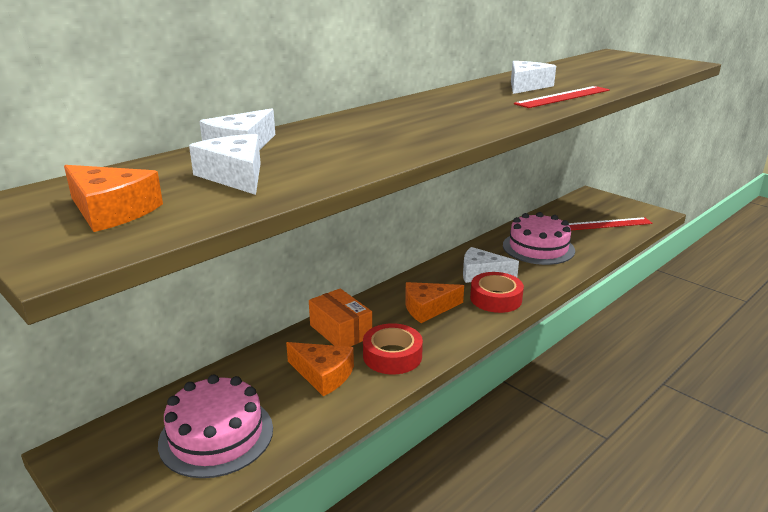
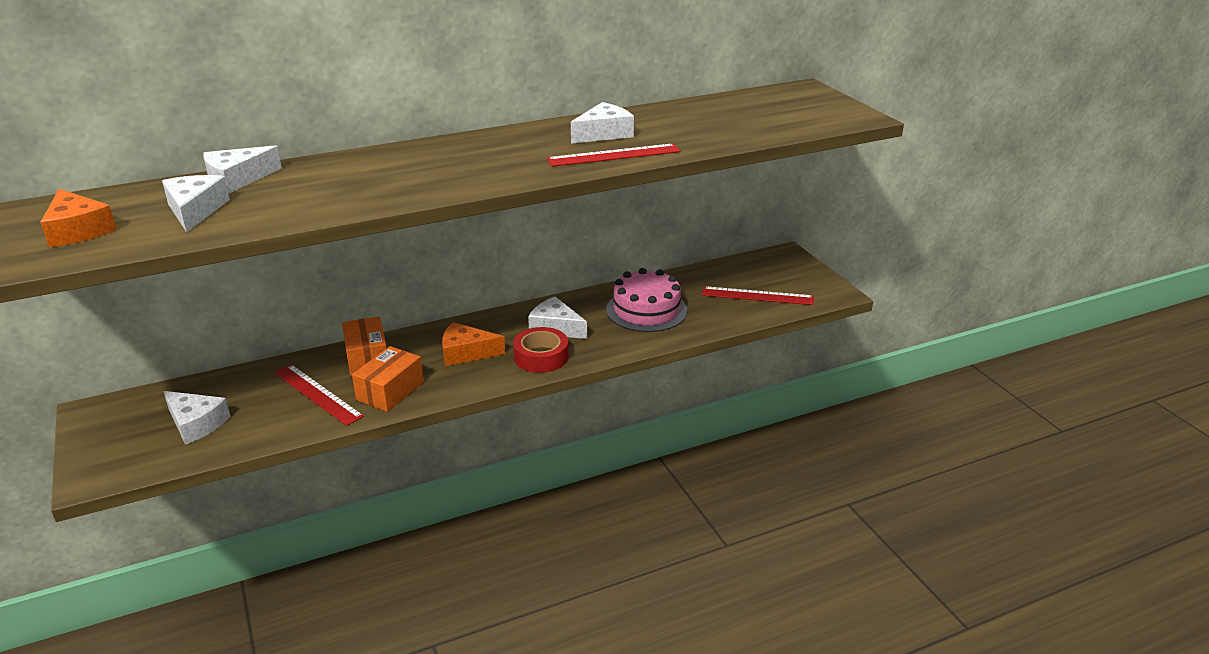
camera: 20 degrees right, 5 degrees up
pink cake [158,374,273,478] -> white cheese [163,391,231,445]
orange cheese [286,342,354,396] -> red ruler [274,364,364,426]
red tape [363,323,423,374] -> orange box [352,346,424,412]

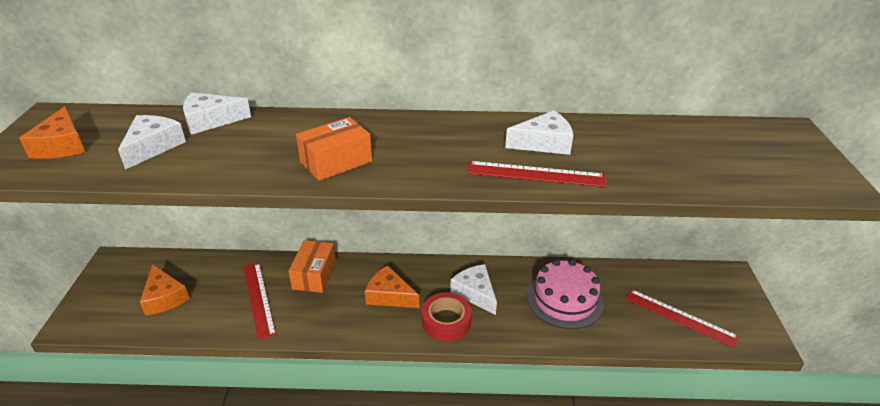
camera: 25 degrees right, 5 degrees up
white cheese [163,391,231,445] -> orange cheese [140,264,190,315]
orange box [352,346,424,412] -> orange box moved to [296,117,372,181]

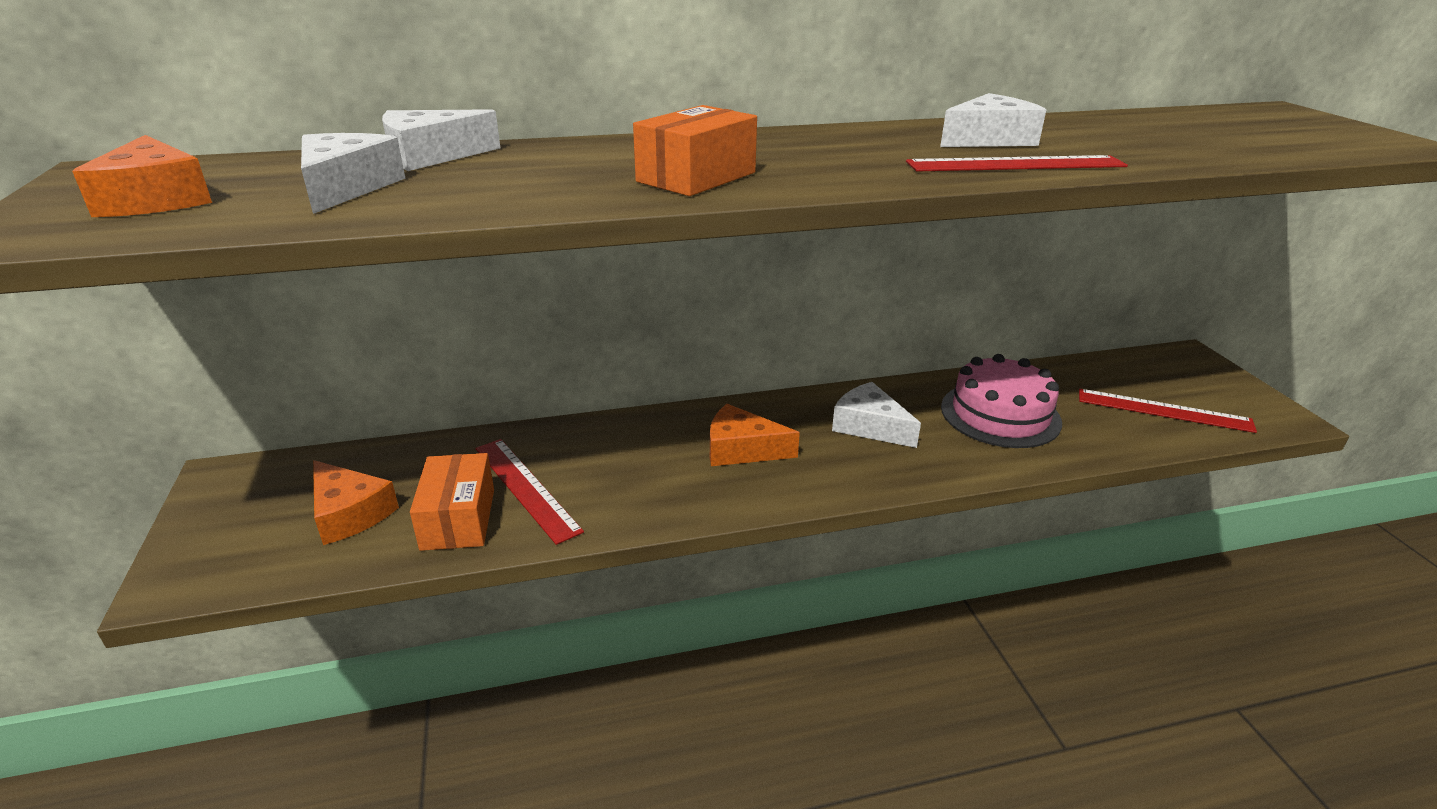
camera: 15 degrees left, 5 degrees down
orange box [289,240,336,293] -> orange box moved to [410,453,494,551]
red tape [422,292,472,341] -> none

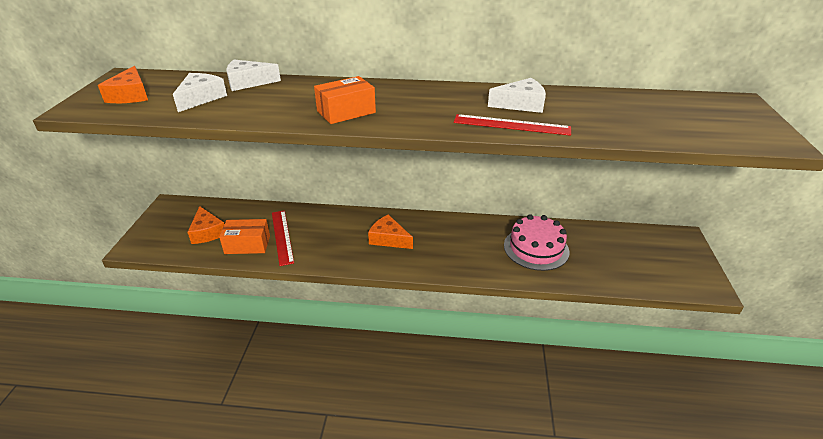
camera: 20 degrees right, 5 degrees up
orange box [410,453,494,551] -> orange box turned 75 degrees clockwise [219,219,270,254]
white cheese [832,382,921,448] -> none
red ruler [1079,389,1257,433] -> none

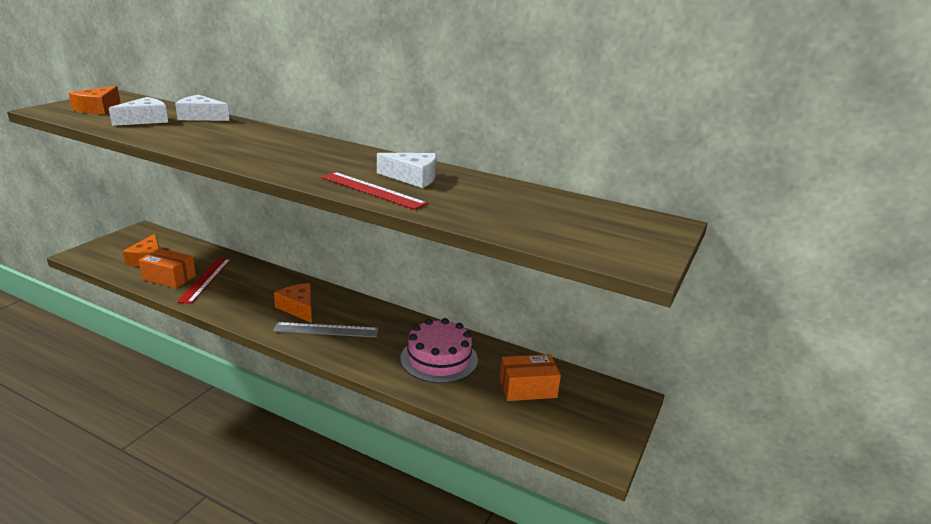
camera: 20 degrees right, 10 degrees down
orange box [314,76,376,124] -> orange box moved to [500,354,561,401]
none -> grey ruler [273,322,379,337]

